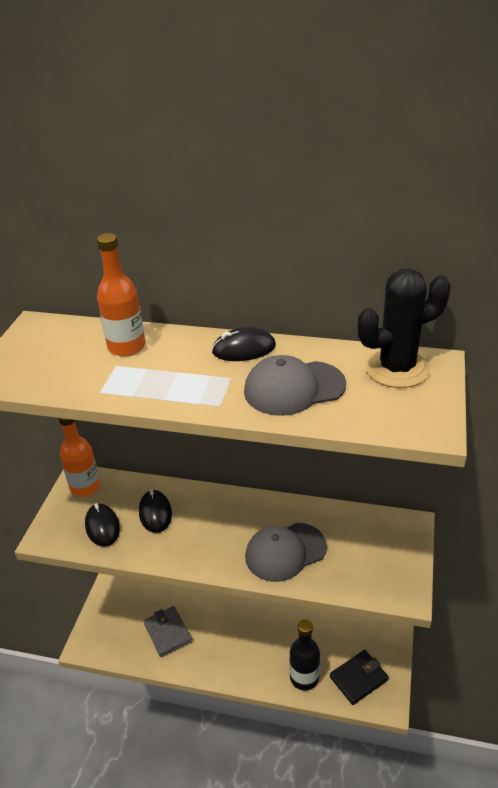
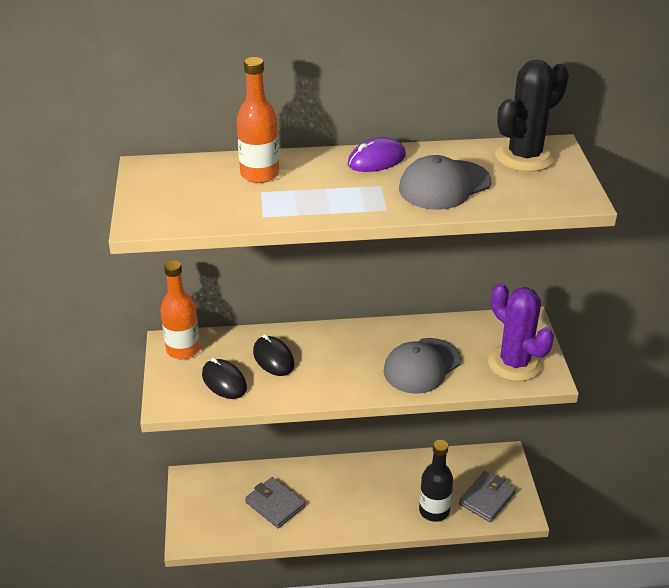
camera: 20 degrees left, 0 degrees up
black mouse [212,327,276,361] -> purple mouse [348,137,406,172]
black wallet [330,650,389,705] -> grey wallet [459,471,516,522]
none -> purple cactus [488,283,554,381]

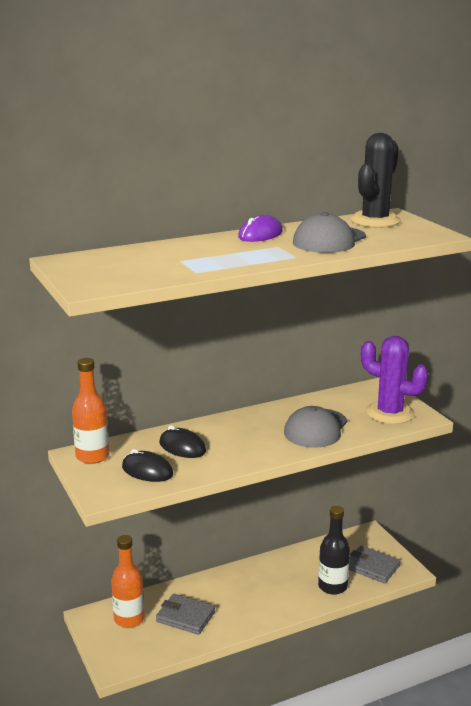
camera: 20 degrees left, 15 degrees down
orange bottle [237,57,279,183] -> orange bottle moved to [111,535,145,628]
grey wallet [459,471,516,522] -> grey wallet turned 75 degrees counterclockwise [349,546,400,583]

